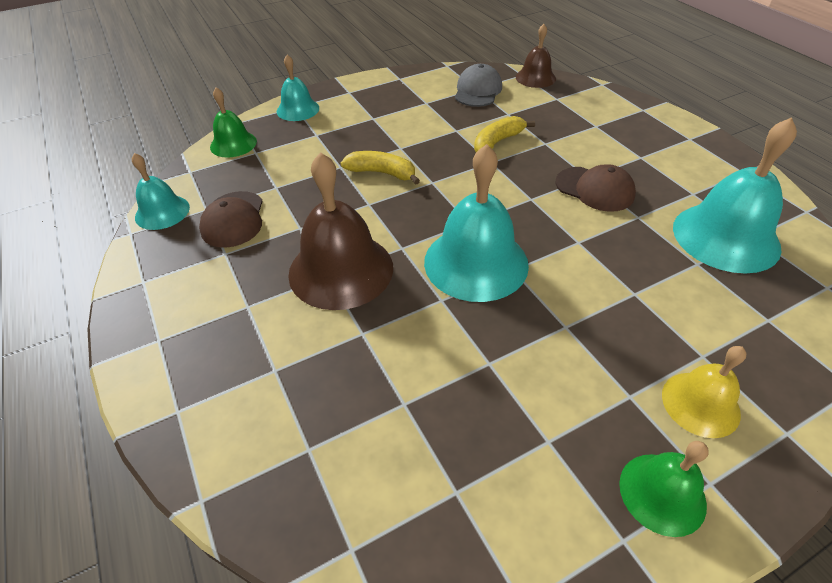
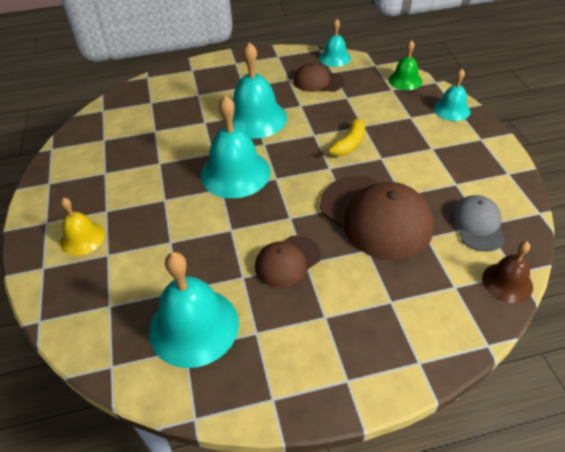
camera: 105 degrees right, 0 degrees up
brown bell [288,152,393,310] -> turquoise bell [224,42,287,139]
grey cap [455,64,502,107] -> grey cap turned 120 degrees counterclockwise [450,195,506,252]
yellow banana [474,116,535,152] -> brown cap [320,176,434,260]
green bell [619,441,709,537] -> none

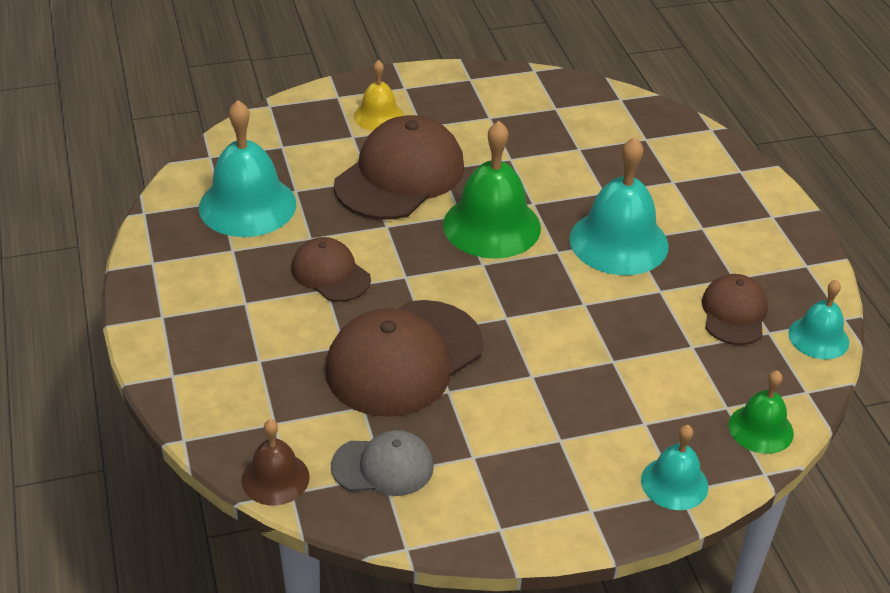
camera: 85 degrees right, 5 degrees down
turquoise bell [200,95,271,198] -> green bell [443,121,541,259]
yellow banana [321,118,365,156] -> none
none -> brown cap [334,115,465,220]

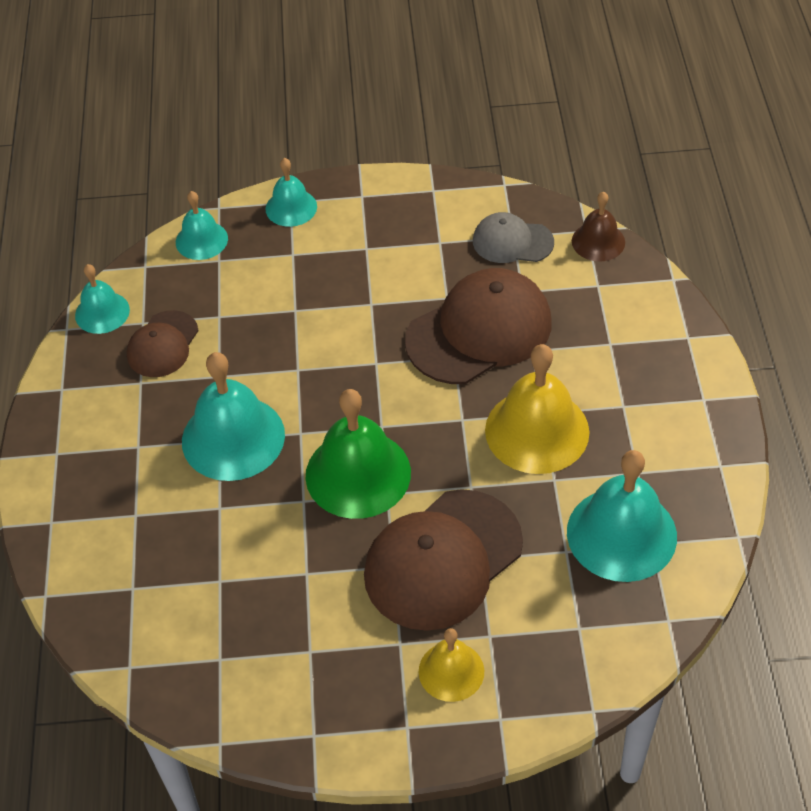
camera: 165 degrees left, 10 degrees up
brown cap [292,237,371,302] -> yellow bell [485,344,589,474]
green bell [729,370,794,454] -> turquoise bell [176,191,228,260]

